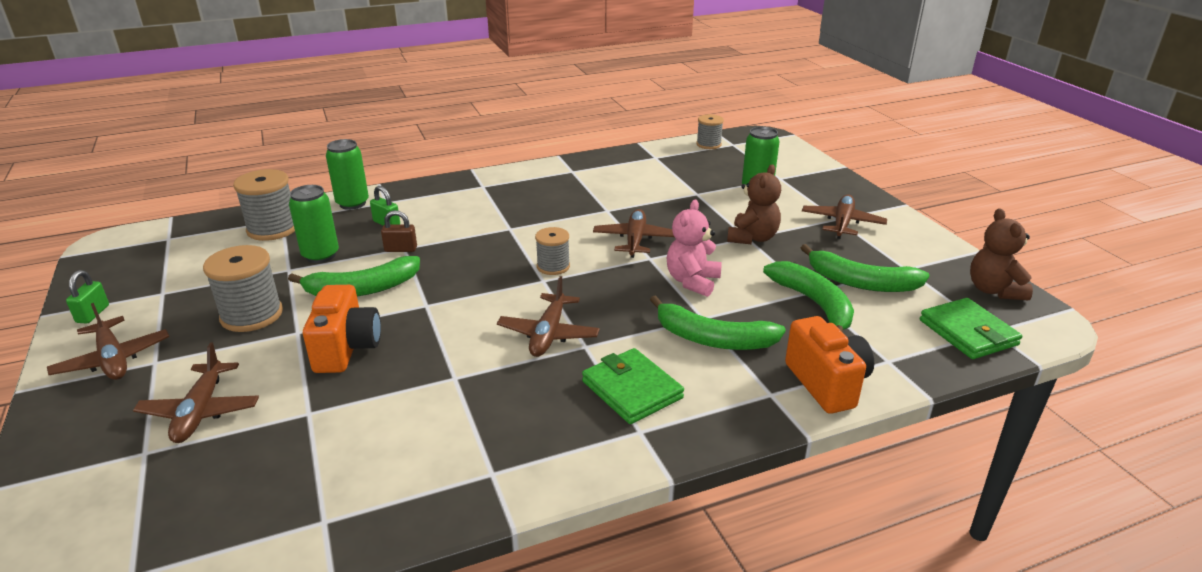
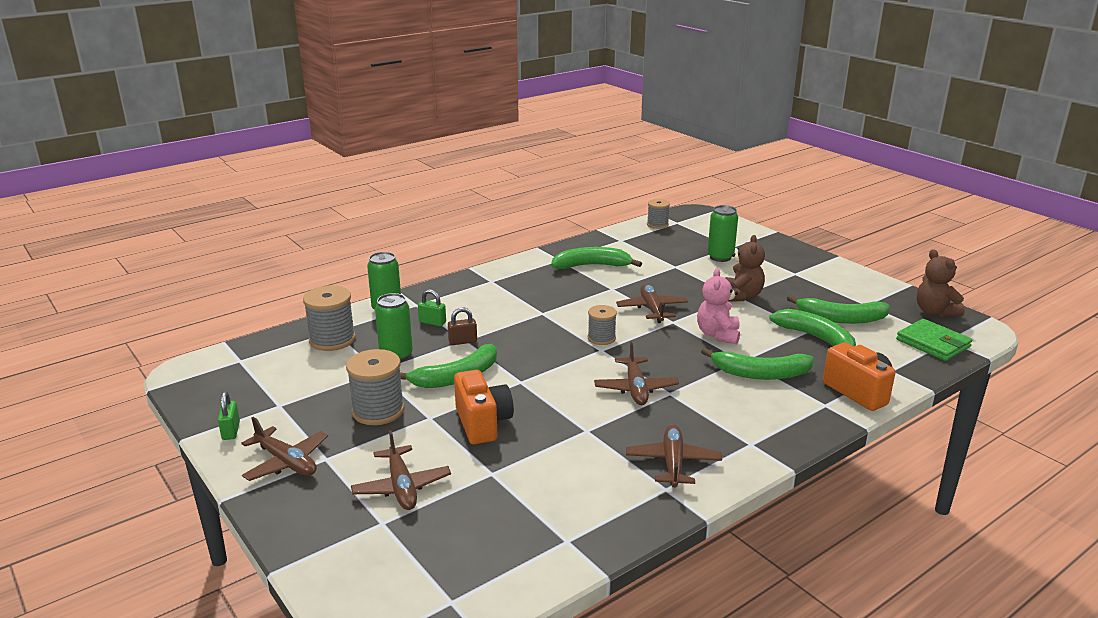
camera: 15 degrees left, 5 degrees down
green wallet [582,348,684,424] -> none
brown plane [802,195,887,239] -> brown plane moved to [626,424,722,487]
none -> green banana [551,247,642,269]

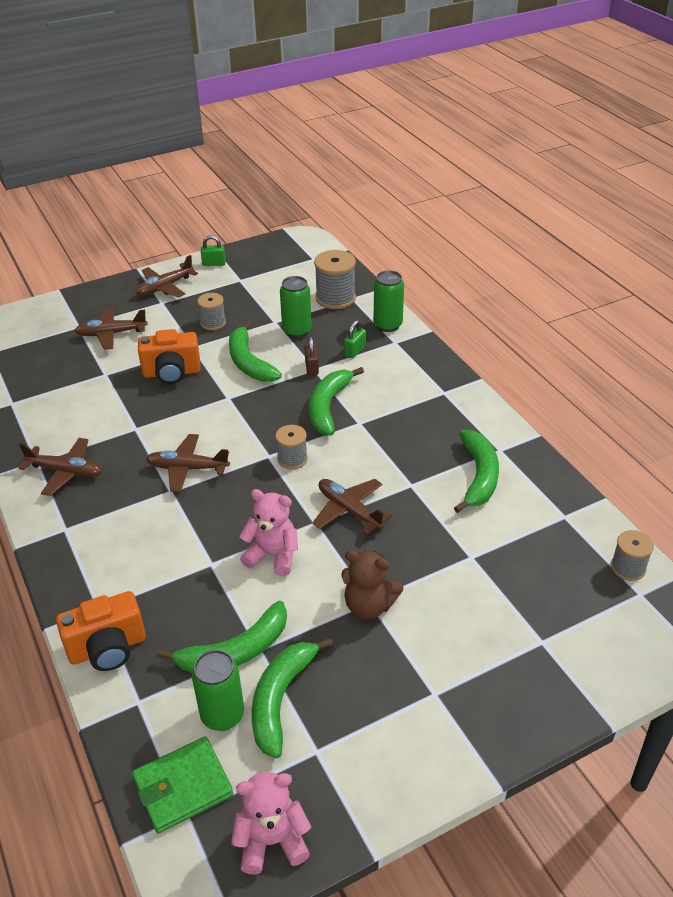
camera: 100 degrees right, 15 degrees up
grey spool [346,349,404,425] -> grey spool [197,293,226,330], size x0.62
brown plane [616,284,688,323] -> brown plane turned 135 degrees counterclockwise [312,479,392,534]
green banana [701,347,814,380] -> green banana moved to [309,367,364,436]
green can [707,205,738,262] -> green can moved to [192,650,244,731]
brown teddy bear [917,249,965,317] -> pink teddy bear [231,772,311,874]

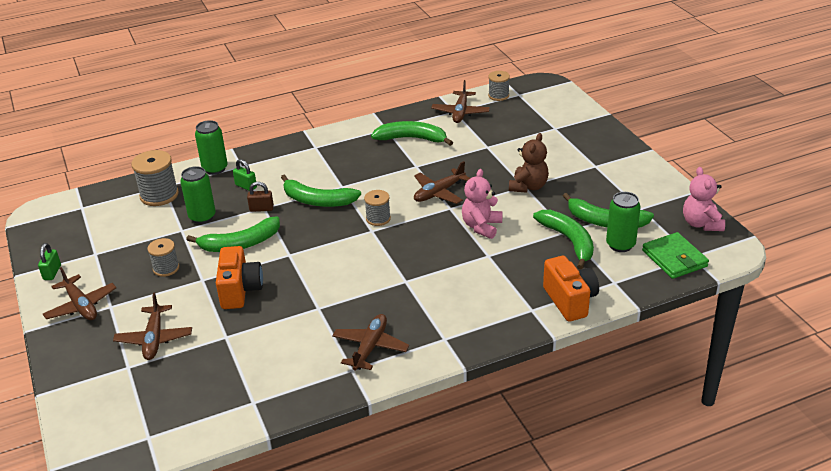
camera: 85 degrees left, 5 degrees down
brown plane [146,434,230,492] -> brown plane moved to [431,80,490,123]

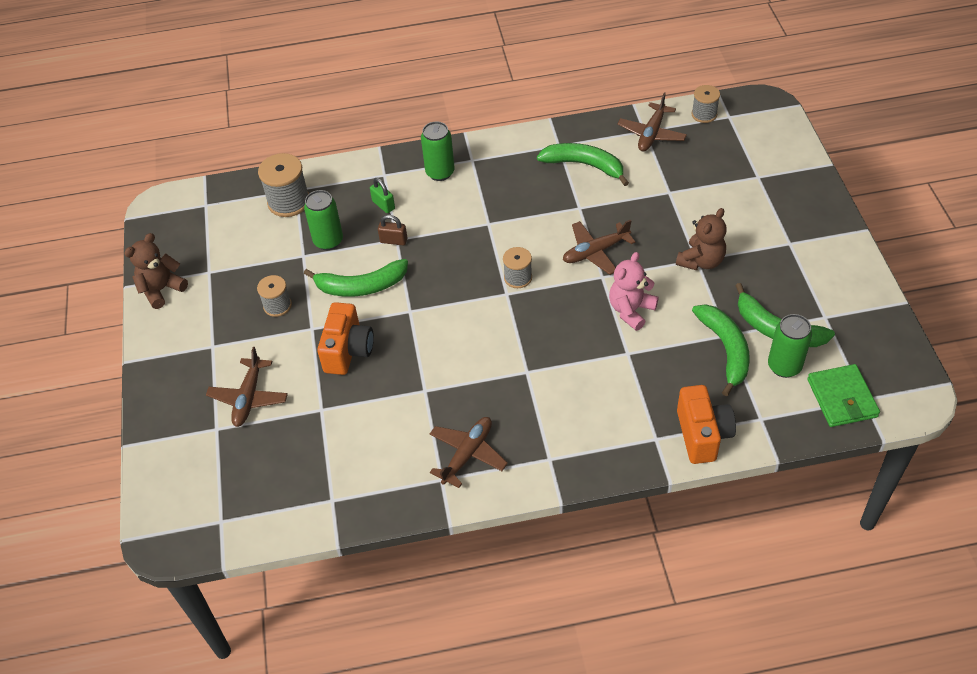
camera: 15 degrees right, 15 degrees up
green padlock [38,243,61,280] -> brown teddy bear [124,233,188,309]
brown plane [43,267,116,320] -> none
green can [195,120,227,175] -> green can moved to [421,122,455,181]
green banana [281,175,361,207] -> none
pink teddy bear [683,167,725,231] -> none

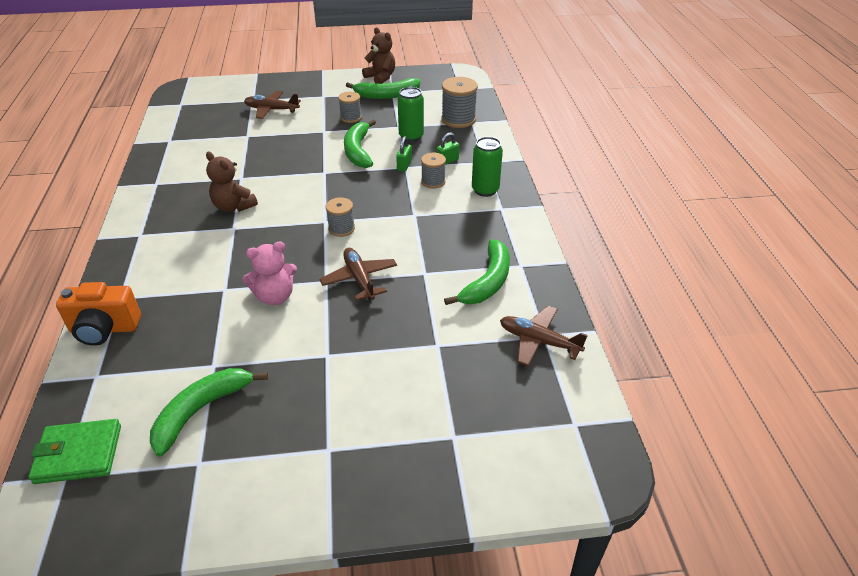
camera: 90 degrees right, 10 degrees down
orange camera [317,302,374,375] -> none
brown padlock [378,215,407,245] -> green padlock [396,136,412,172]
brown plane [429,417,508,488] -> none
pink teddy bear [609,252,659,331] -> pink teddy bear turned 120 degrees clockwise [242,241,297,305]
brown teddy bear [676,208,726,271] -> brown teddy bear moved to [206,152,258,212]
grey spool [691,85,720,123] -> grey spool moved to [421,153,446,188]
green banana [692,304,750,397] -> green banana moved to [346,78,420,99]
green can [768,314,812,378] -> none

